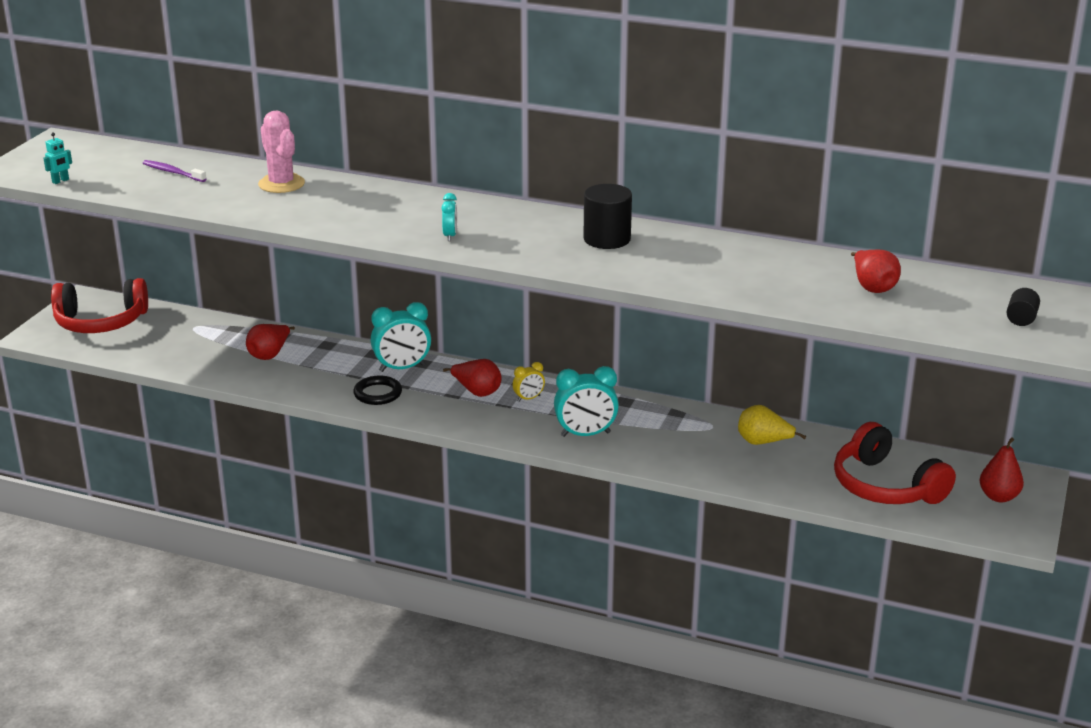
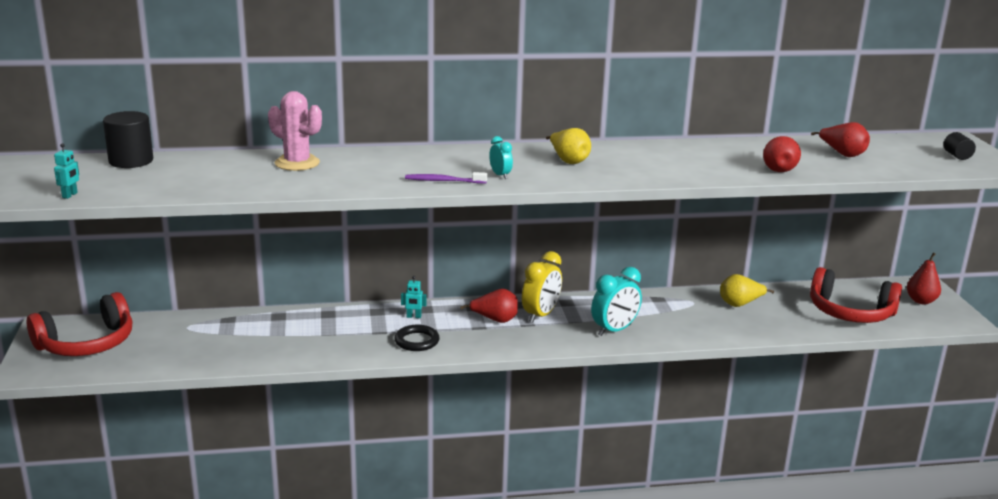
camera: 30 degrees left, 5 degrees down
purple toothbrush [143,160,206,182] -> purple toothbrush moved to [405,172,487,184]
red pear [246,324,295,360] -> red pear moved to [763,136,801,172]
turquoise clock [371,302,431,372] -> turquoise robot [401,276,427,318]
yellow clock [513,362,545,402] -> yellow clock [522,251,562,323], size x1.87
black cylinder [583,184,632,249] -> black cylinder moved to [103,111,153,168]
none -> yellow pear [546,128,591,164]

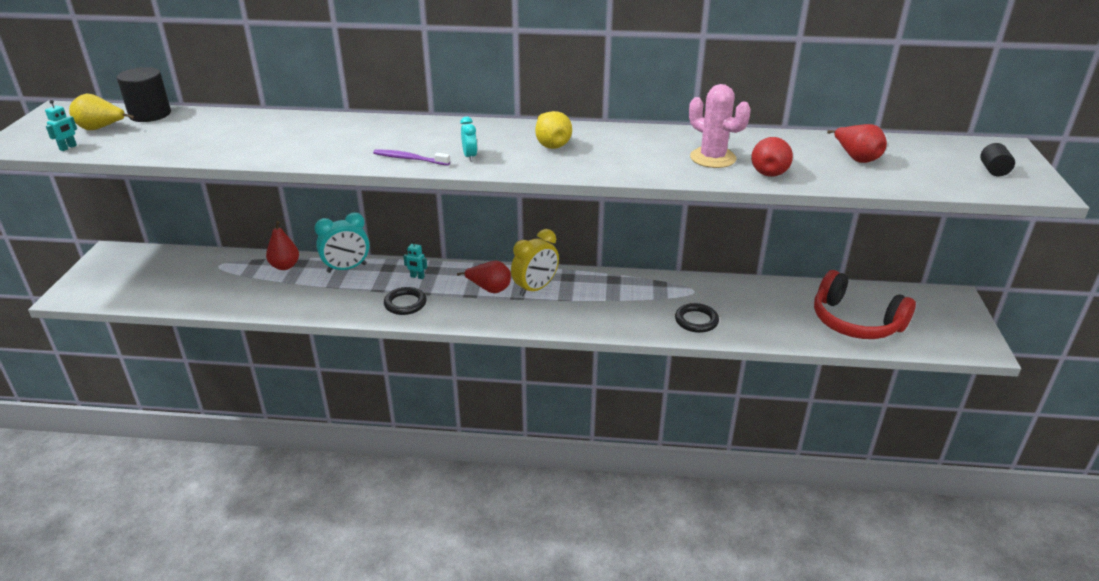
camera: 15 degrees right, 10 degrees up
red headphones [26,292,132,356] -> none
pink cactus [268,91,322,171] -> pink cactus moved to [689,84,751,168]
turquoise clock [591,267,642,336] -> turquoise clock moved to [315,212,370,273]
yellow pear [720,274,774,307] -> yellow pear moved to [69,94,134,130]
red pear [907,252,941,304] -> red pear moved to [266,221,299,270]
none -> black ring [675,303,719,333]

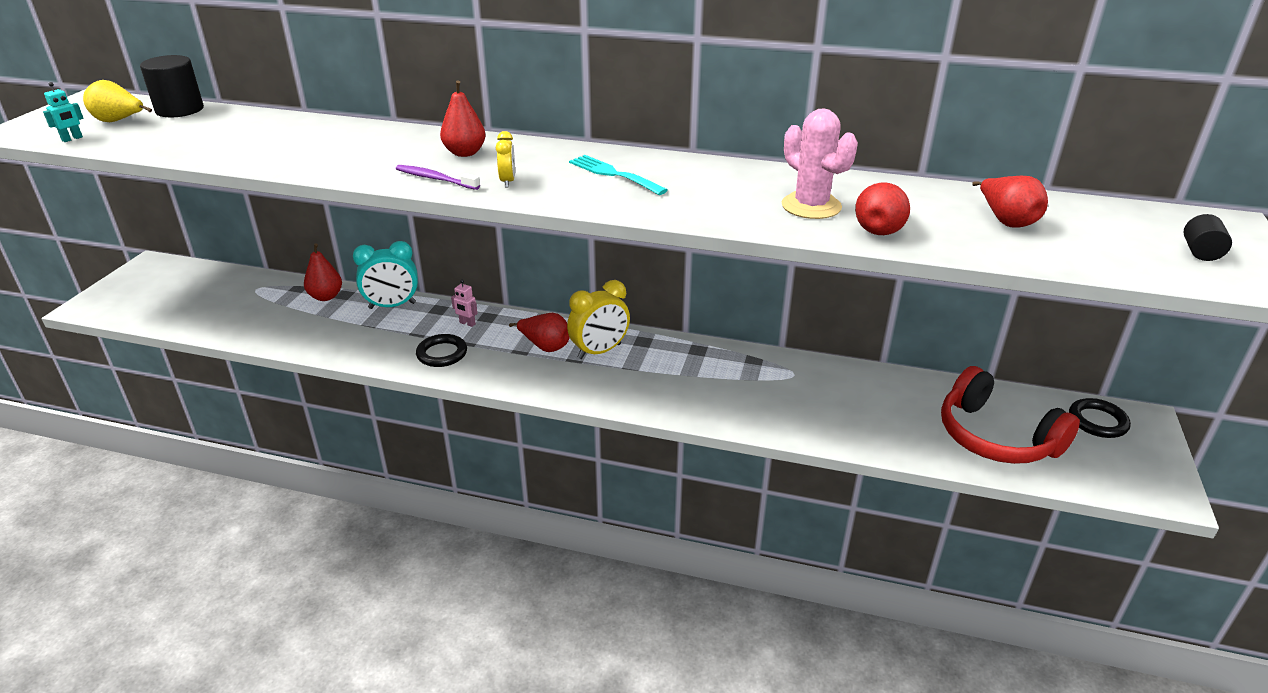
camera: 10 degrees right, 0 degrees up
turquoise robot [403,240,427,279] -> pink robot [451,279,478,327]
turquoise clock [460,116,477,162] -> yellow clock [496,131,515,187]
yellow pear [535,111,572,149] -> turquoise fork [569,155,668,195]
black ring [675,303,719,333] -> black ring moved to [1069,398,1131,438]
none -> red pear [440,80,486,157]

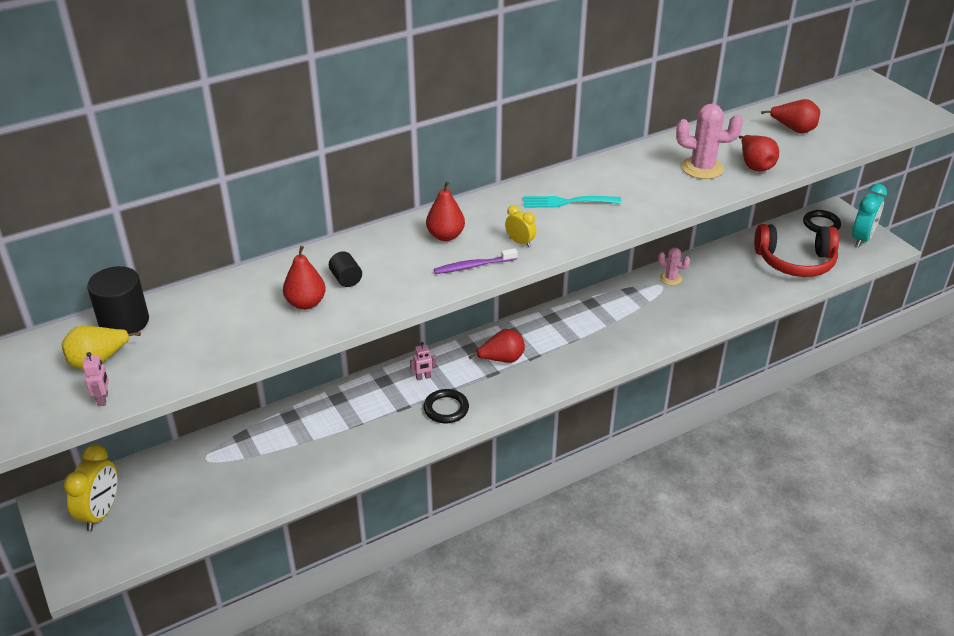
camera: 45 degrees left, 5 degrees up
turquoise robot [43,82,84,142] -> pink robot [83,352,109,406]
red pear [304,243,342,301] -> red pear moved to [283,246,326,310]
turquoise clock [353,241,418,309] -> turquoise clock moved to [852,184,887,247]
yellow clock [567,280,630,359] -> yellow clock moved to [63,444,118,531]
black cylinder [1183,214,1232,261] -> black cylinder moved to [329,251,362,287]
none -> pink cactus [658,247,690,285]

